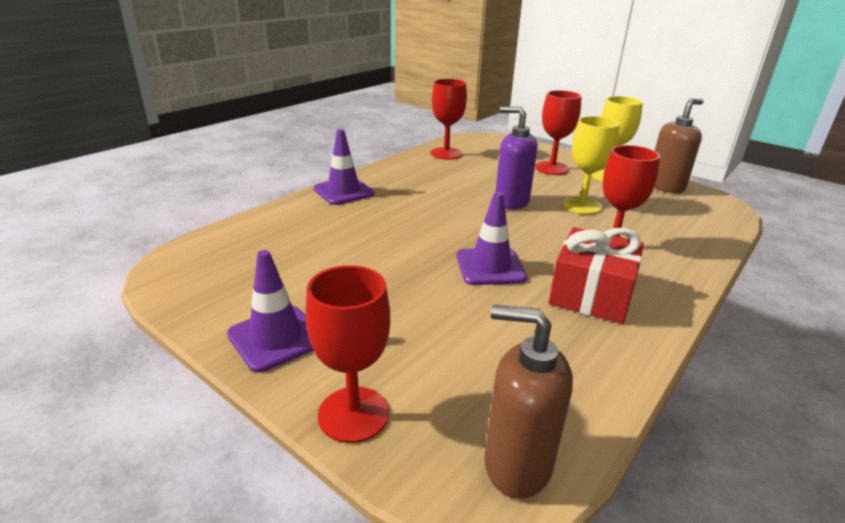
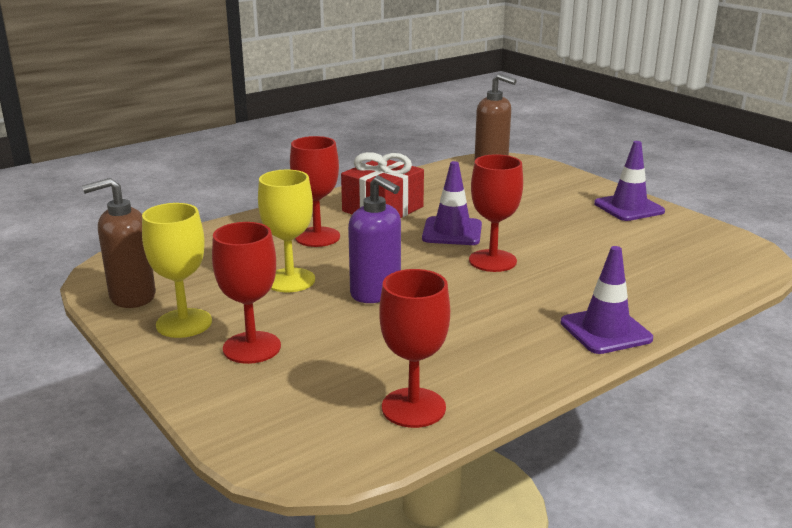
camera: 165 degrees left, 5 degrees down
red goblet [305,265,390,443] -> red goblet moved to [469,154,523,272]

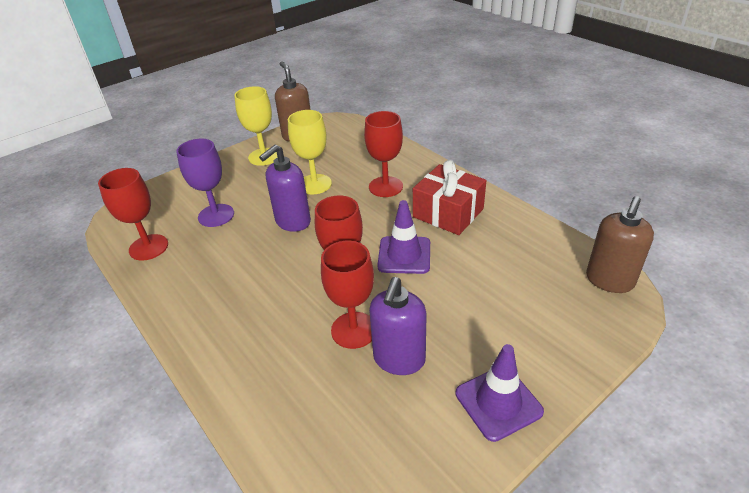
camera: 90 degrees right, 15 degrees up
red goblet [212,222,281,364] -> red goblet moved to [321,241,374,349]
purple traffic cone [561,246,653,354] -> none
none -> purple goblet [176,139,234,227]
none -> purple soap dispenser [369,277,427,375]

